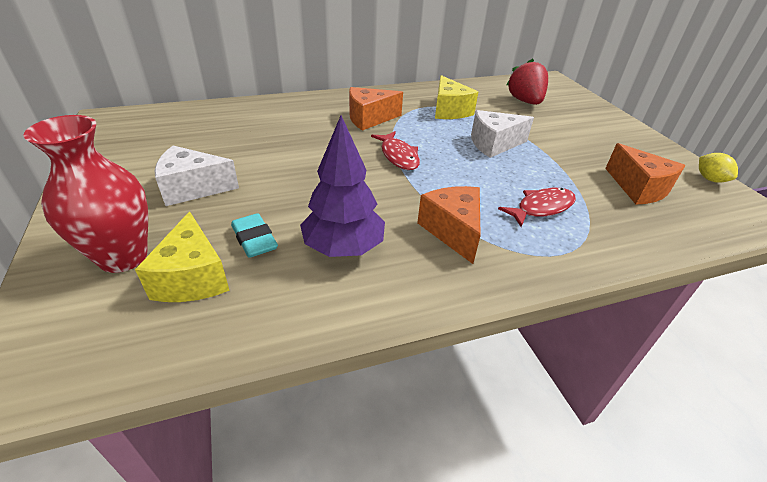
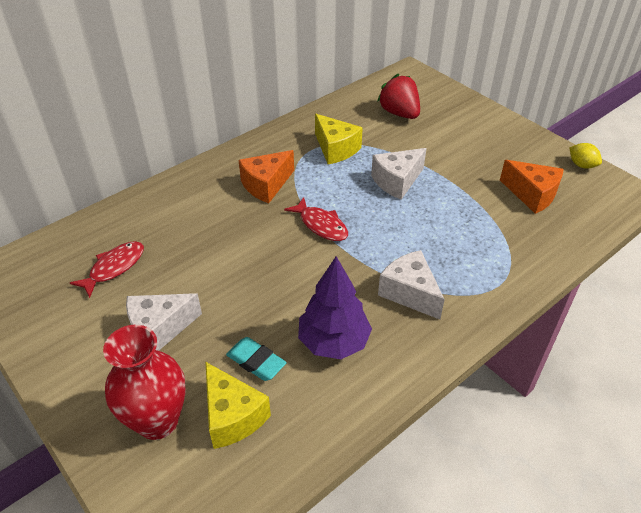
camera: 20 degrees left, 5 degrees up
orange cheese [417,186,481,264] -> white cheese [378,250,445,319]
red fish [498,188,576,227] -> red fish moved to [70,241,144,298]

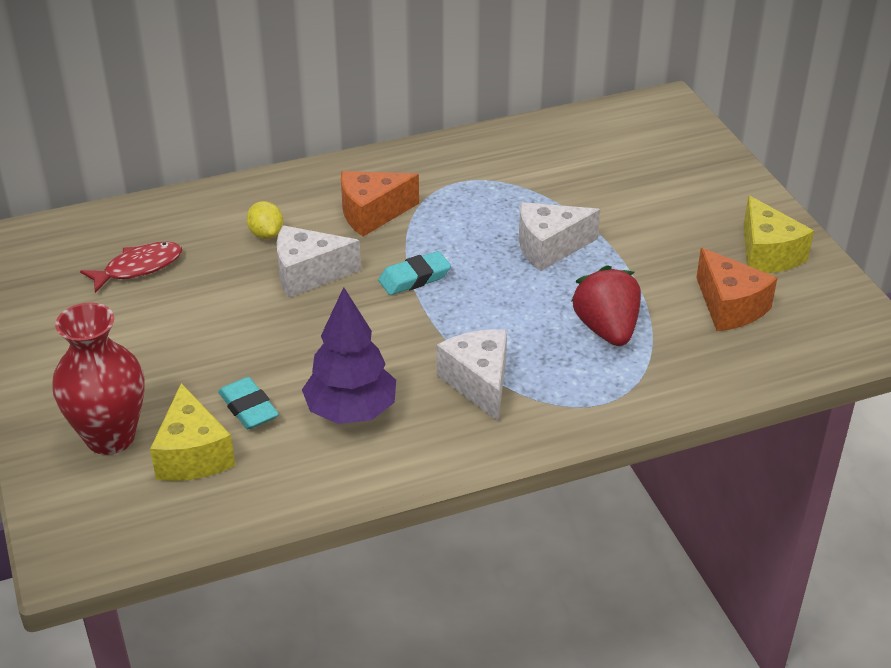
camera: 20 degrees right, 5 degrees down
white cheese [126,293,202,351] -> white cheese moved to [277,225,361,298]
red fish [284,197,348,241] -> turquoise eraser [378,251,451,295]
yellow cheese [315,114,363,164] -> yellow cheese moved to [743,195,814,273]
red strawberry [377,74,420,119] -> red strawberry moved to [571,265,641,346]
yellow lemon [569,143,602,169] -> yellow lemon moved to [247,201,283,239]

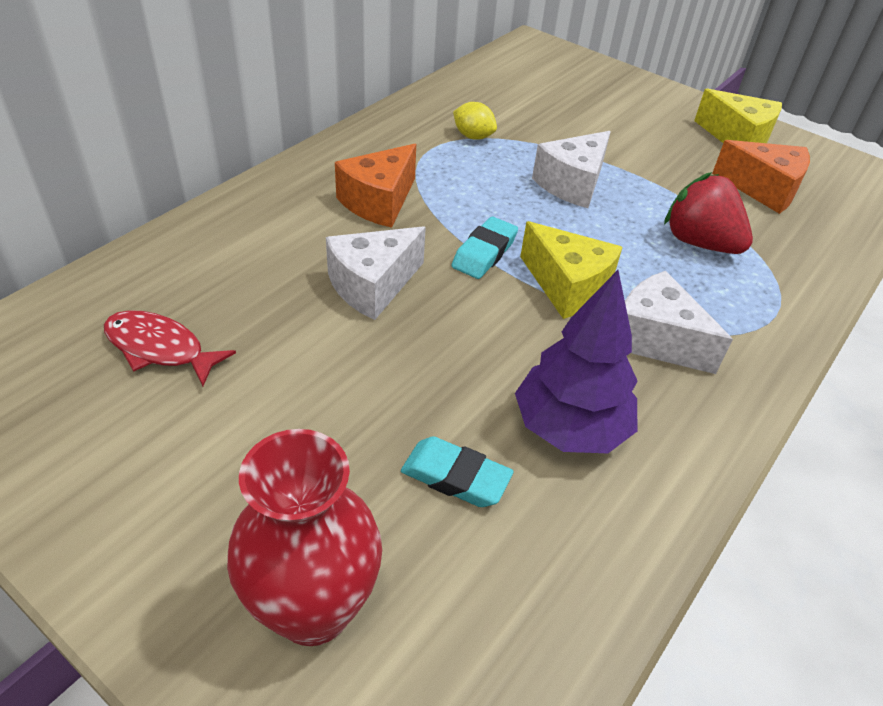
camera: 35 degrees left, 5 degrees up
red fish [80,241,182,293] -> red fish turned 90 degrees counterclockwise [104,310,236,386]
yellow cheese [150,383,235,481] -> yellow cheese moved to [520,221,623,319]
yellow lemon [247,201,283,239] -> yellow lemon moved to [453,102,497,140]

